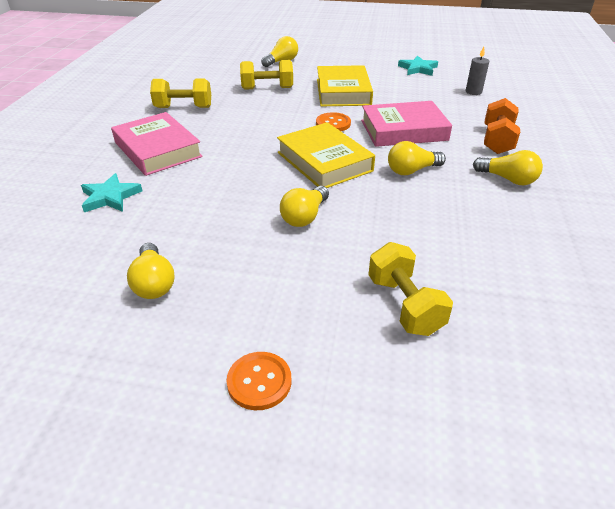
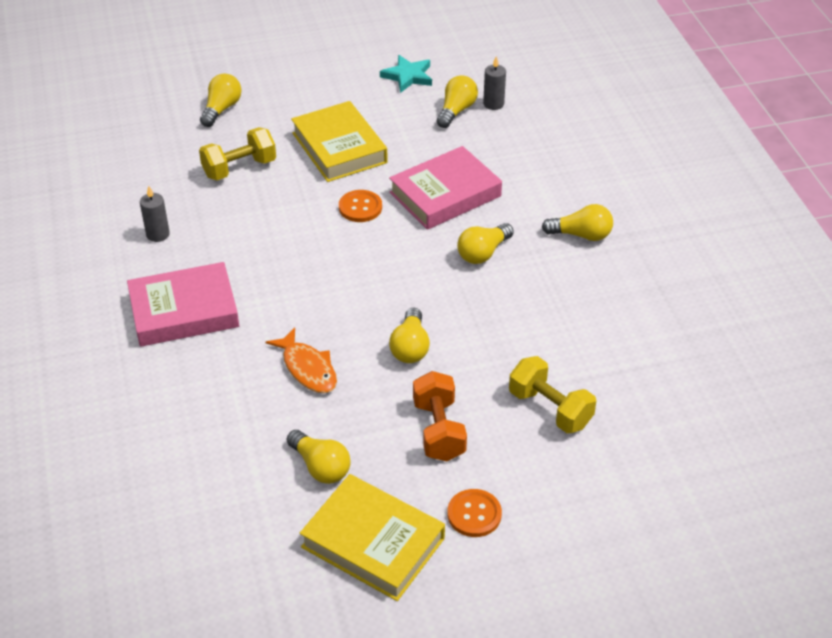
camera: 25 degrees left, 5 degrees up
turquoise star [81,173,142,212] -> none
pink book [111,112,203,176] -> pink book turned 45 degrees counterclockwise [127,262,239,347]
yellow dumbbell [150,78,211,108] -> grey candle [140,186,170,242]
yellow book [277,122,375,188] -> yellow book moved to [300,474,445,601]
orange dumbbell [484,98,520,154] -> orange dumbbell moved to [413,371,467,461]
none -> orange fish [266,327,337,393]
none -> yellow light bulb [437,75,478,128]

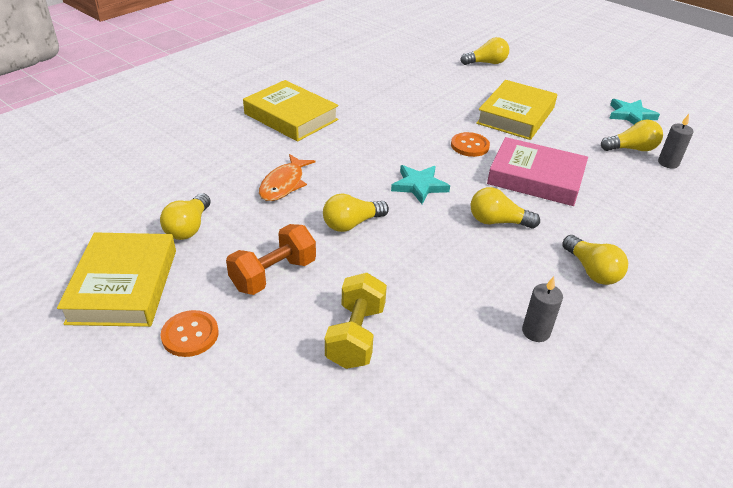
camera: 55 degrees right, 5 degrees down
pink book [127,262,239,347] -> yellow book [243,80,339,142]
grey candle [140,186,170,242] -> grey candle moved to [522,276,563,342]
yellow dumbbell [199,127,276,180] -> none
none -> turquoise star [391,165,450,204]

